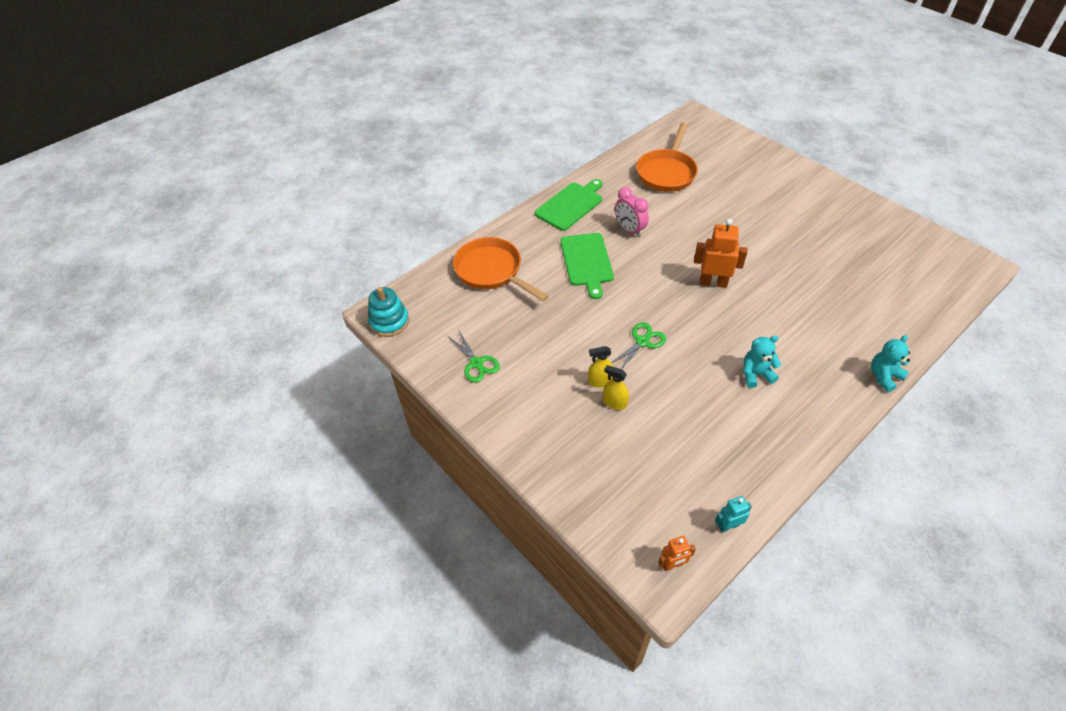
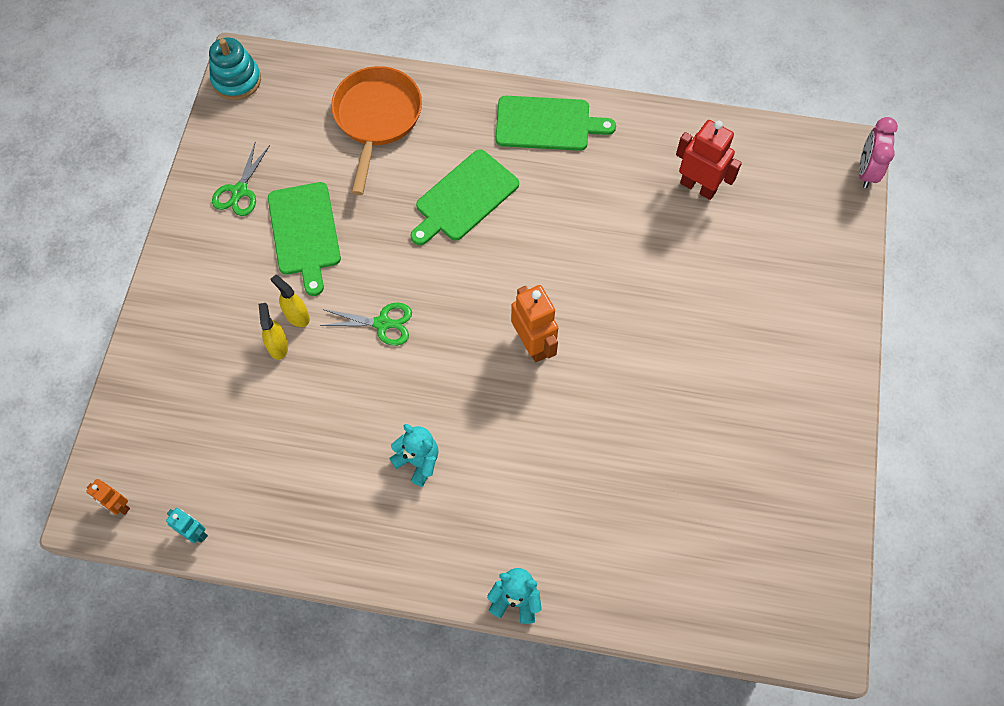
camera: 50 degrees right, 15 degrees up
pink clock [615,187,649,237] -> pink clock moved to [859,117,898,188]
orange pan [636,122,698,192] -> red robot [676,120,742,200]
none -> green cutting board [268,182,341,296]

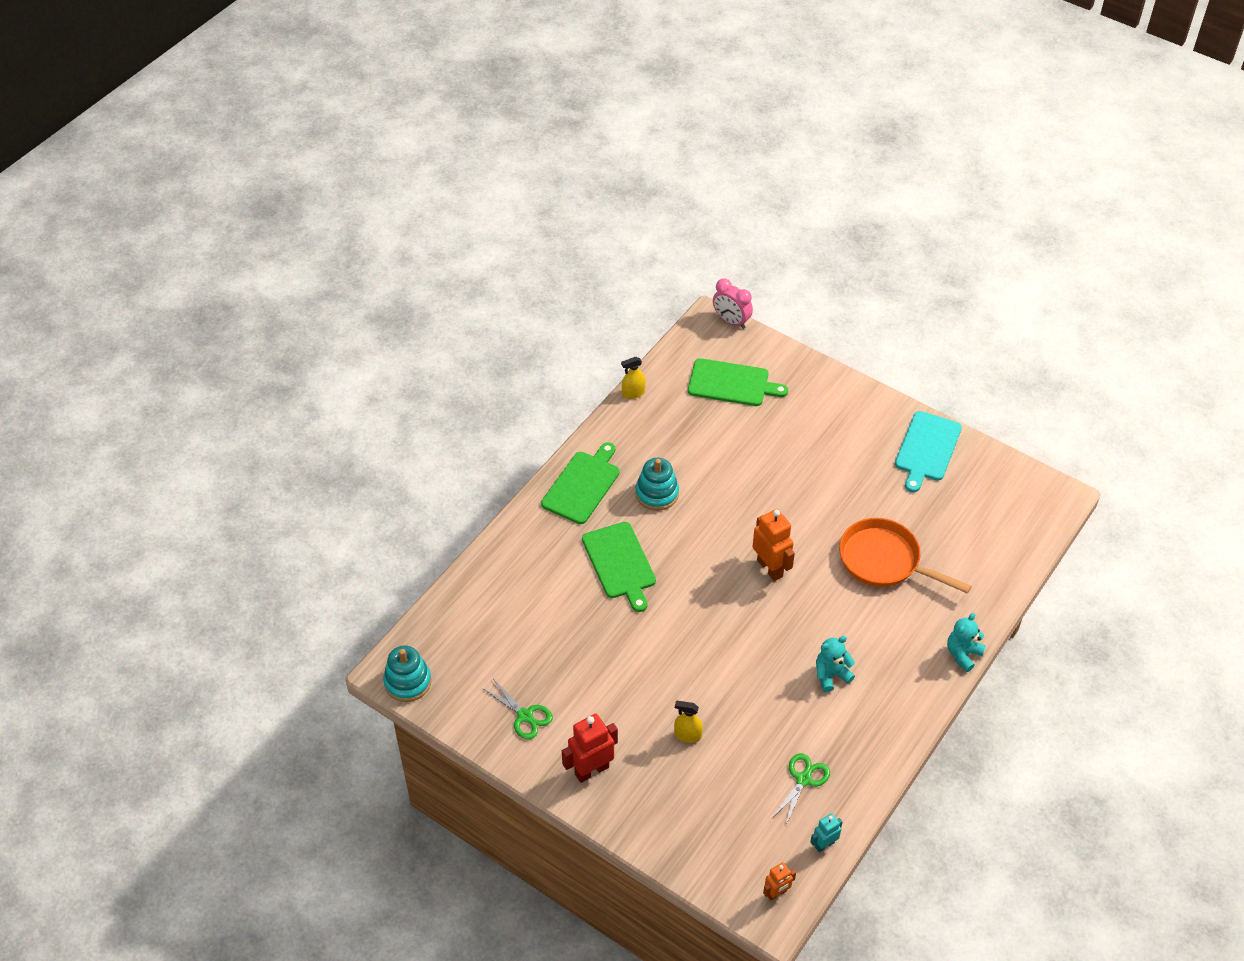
camera: 65 degrees left, 15 degrees down
green cutting board [268,182,341,296] -> green cutting board moved to [688,358,788,406]
yellow spray bottle [271,275,310,327] -> yellow spray bottle moved to [621,357,646,399]
green scissors [320,303,412,346] -> green scissors moved to [771,753,830,827]
orange pan [331,66,422,195] -> orange pan moved to [839,518,972,594]
orange robot [511,285,558,362] -> orange robot turned 60 degrees clockwise [752,509,795,581]
red robot [676,120,742,200] -> red robot moved to [562,714,618,783]
none -> turquoise stacking toy [635,458,679,511]
none -> turquoise cutting board [895,411,962,492]

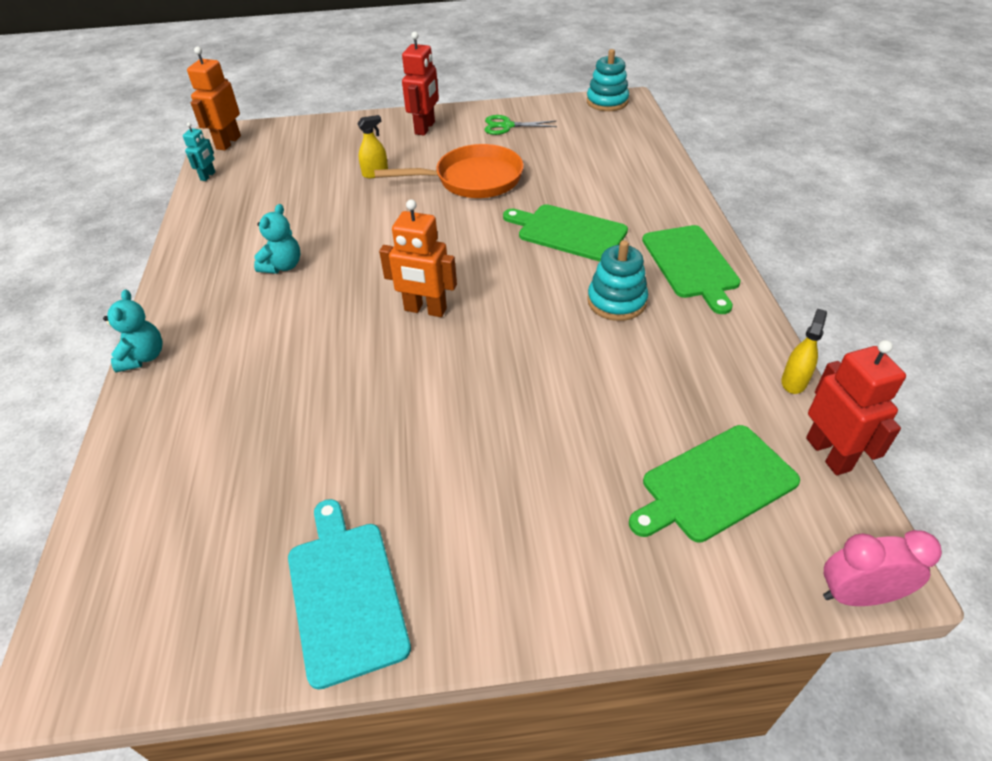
camera: 140 degrees right, 5 degrees down
orange robot [763,862,796,901] -> orange robot [187,47,241,151], size x1.76
green scissors [771,753,830,827] -> none
orange pan [839,518,972,594] -> orange pan moved to [374,144,524,198]
none -> red robot [806,340,906,475]

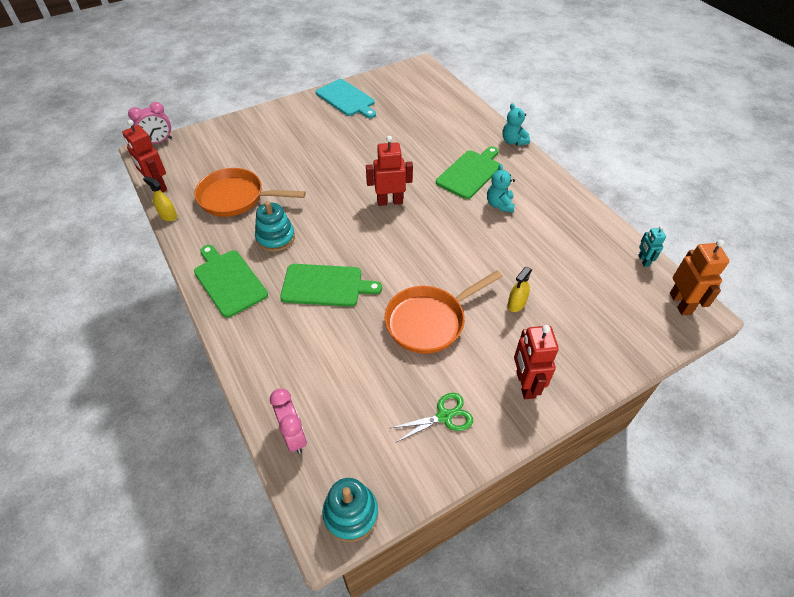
camera: 155 degrees right, 5 degrees up
orange robot [379,199,457,317] -> red robot [366,136,413,206]
green cutting board [629,425,800,543] -> green cutting board moved to [436,147,500,199]
yellow spray bottle [781,308,827,394] -> yellow spray bottle turned 120 degrees clockwise [143,176,177,221]
none -> orange pan [194,168,306,217]
none -> pink clock [270,388,307,454]

